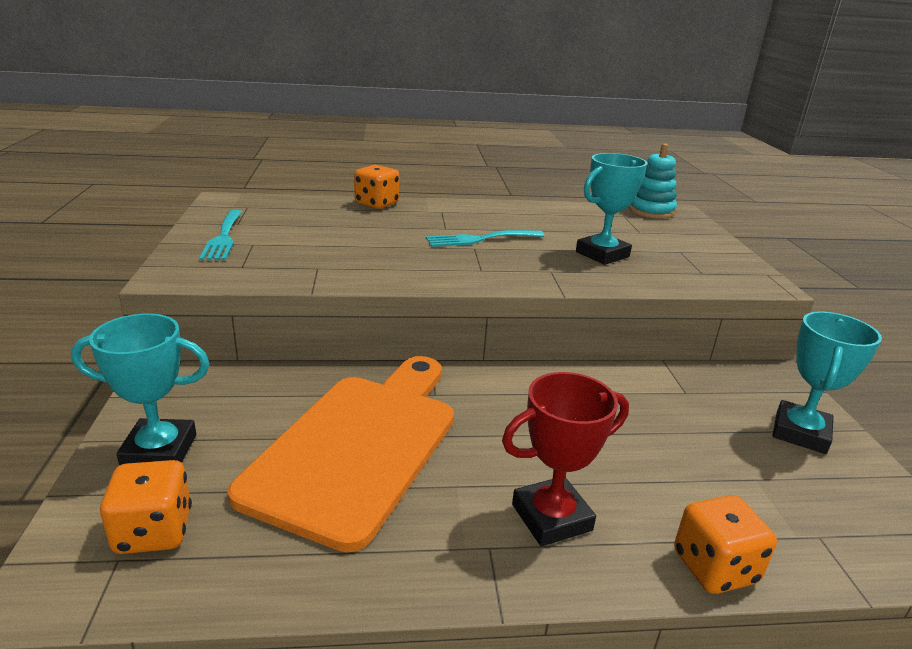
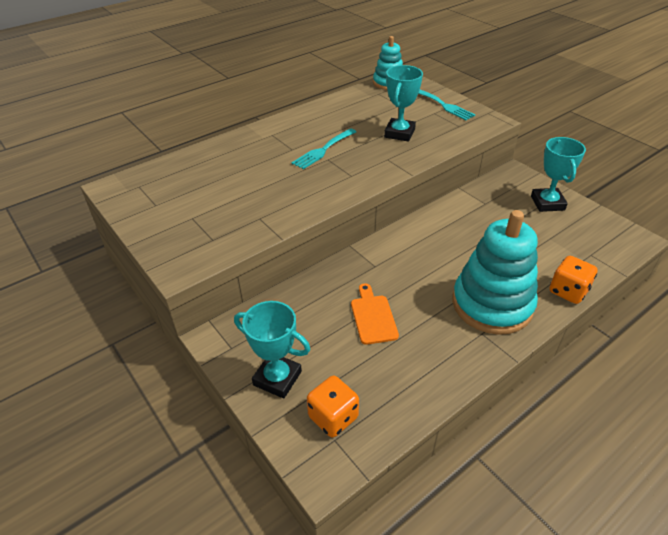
camera: 30 degrees left, 15 degrees up
turquoise trophy [71,314,210,465] -> turquoise trophy turned 60 degrees clockwise [234,301,311,399]
turquoise fork [199,210,242,260] -> turquoise fork moved to [418,90,475,120]
orange cutting board [228,356,454,552] -> orange cutting board [351,283,399,345], size x0.44
orange dice [354,165,399,209] -> none
red trophy [502,372,629,546] -> turquoise stacking toy [452,210,538,335]

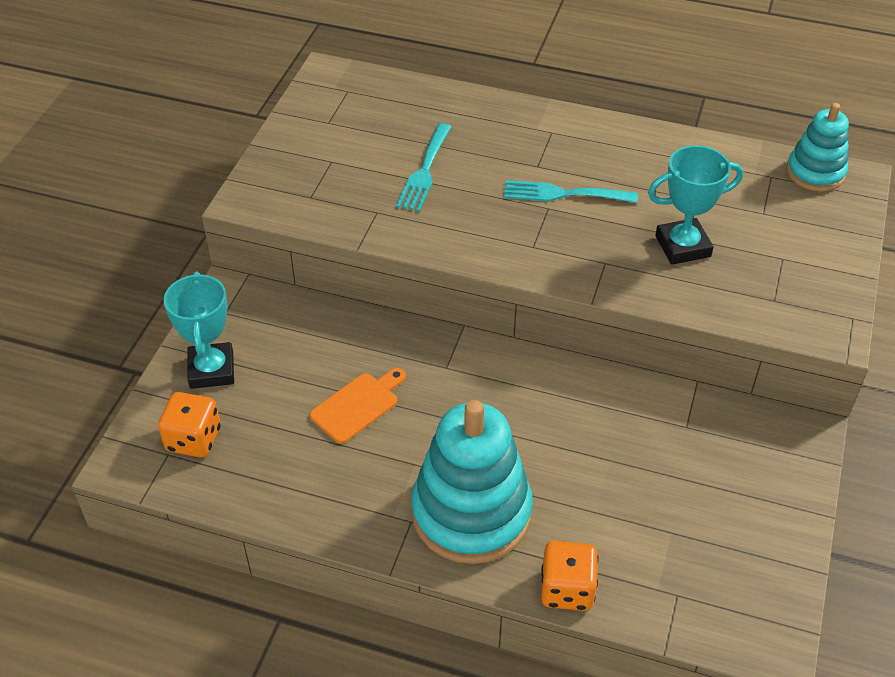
camera: 55 degrees right, 5 degrees up
turquoise fork [418,90,475,120] -> turquoise fork moved to [396,123,451,212]
turquoise trophy [531,137,586,212] -> none

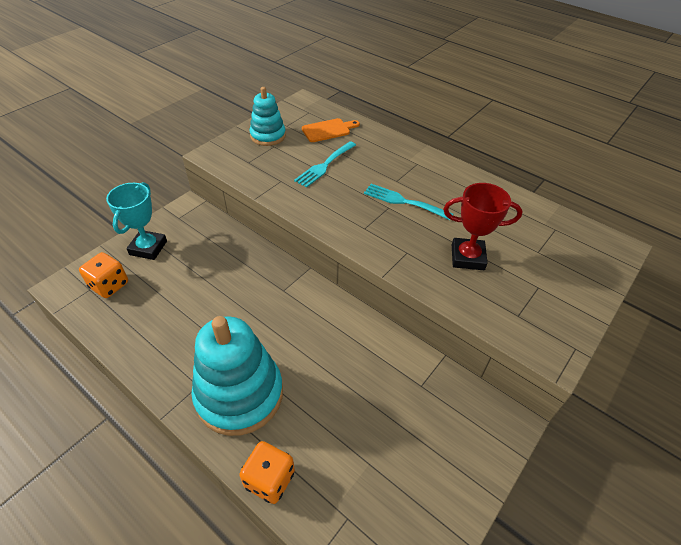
camera: 20 degrees right, 0 degrees up
orange cutting board [310,368,406,444] -> orange cutting board moved to [302,118,360,142]
turquoise trophy [648,145,743,265] -> red trophy [443,183,522,270]
turquoise stacking toy [787,103,849,191] -> turquoise stacking toy moved to [250,87,286,146]

